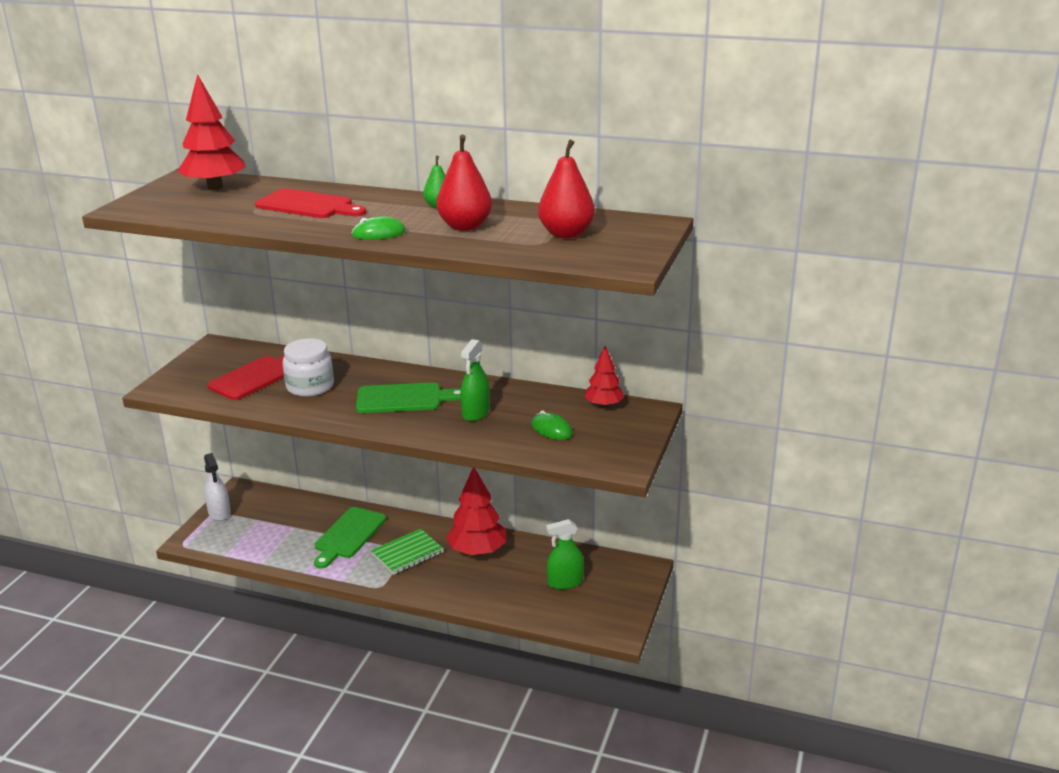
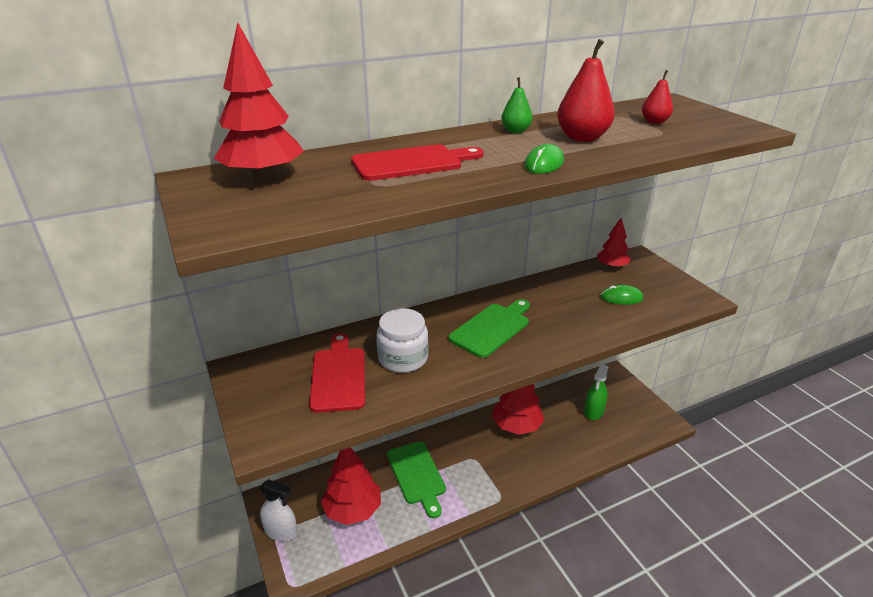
camera: 45 degrees left, 5 degrees up
green notebook [371,529,444,574] -> none
green spray bottle [460,339,490,421] -> none
red pear [538,140,595,238] -> red pear [642,70,673,124], size x0.58
none -> red tree [321,447,381,525]

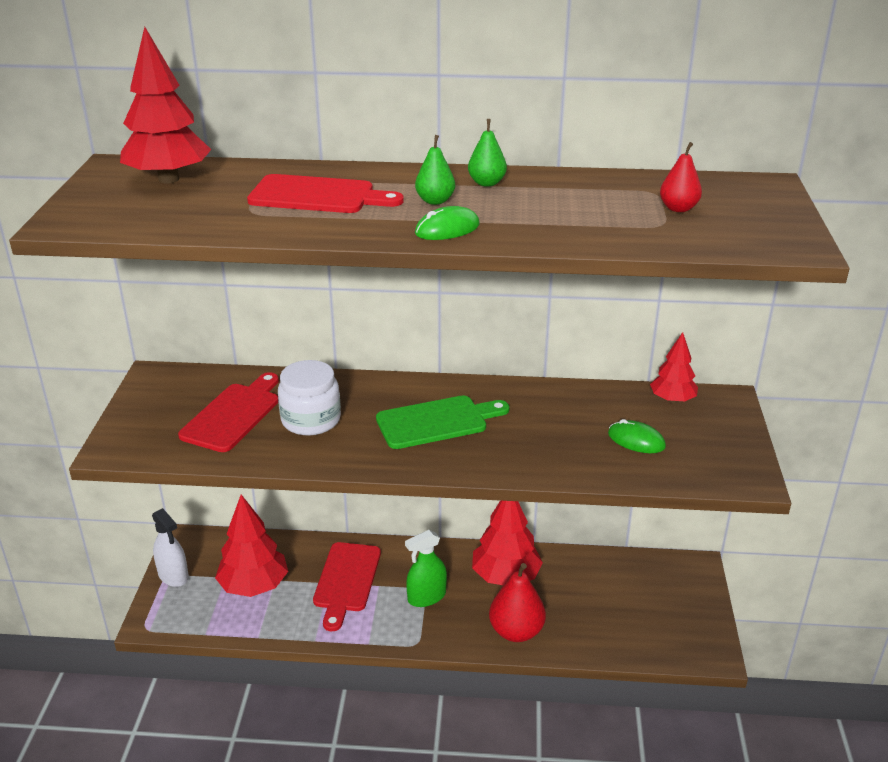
camera: 30 degrees right, 0 degrees up
green cutting board [387,441,446,518] -> red cutting board [313,542,381,631]
red pear [557,39,615,142] -> red pear moved to [489,563,546,642]
green spray bottle [584,364,608,420] -> green spray bottle moved to [405,530,447,607]
none -> green pear [415,135,455,205]

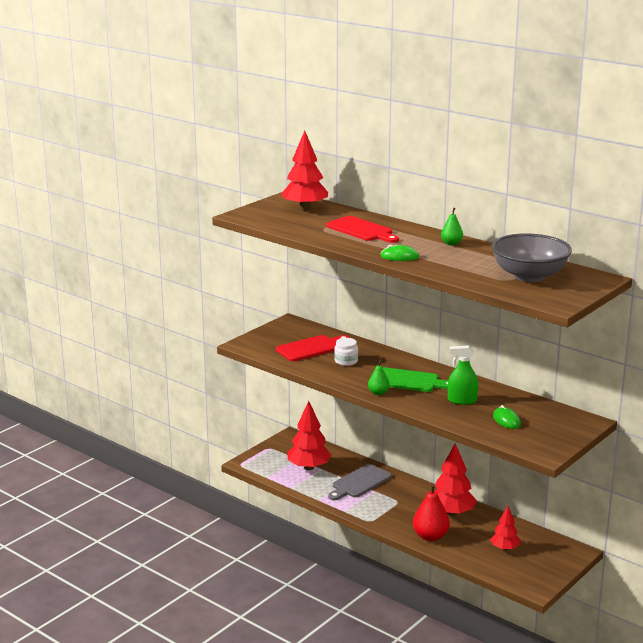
camera: 35 degrees right, 10 degrees down
white spray bottle [152,508,189,587] -> none
white jar [278,360,341,436] -> white jar [334,338,358,366], size x0.67
red cutting board [313,542,381,631] -> grey cutting board [328,464,392,500]
green spray bottle [405,530,447,607] -> green spray bottle moved to [448,345,478,405]
green pear [415,135,455,205] -> green pear moved to [368,359,390,395]
red tree [650,332,698,403] -> red tree moved to [490,506,520,551]
red pear [660,142,702,212] -> grey bowl [492,233,572,282]

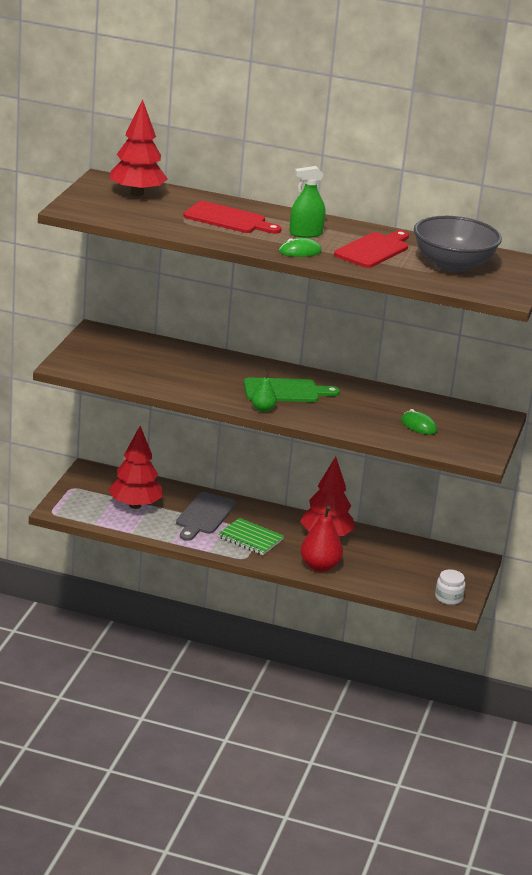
camera: 25 degrees left, 5 degrees up
red cutting board [276,335,350,361] -> red cutting board moved to [334,230,409,268]
white jar [334,338,358,366] -> white jar moved to [435,569,465,605]
green pear [441,208,463,245] -> none
green spray bottle [448,345,478,405] -> green spray bottle moved to [289,166,325,238]
red tree [490,506,520,551] -> none
none -> green notebook [218,518,284,555]

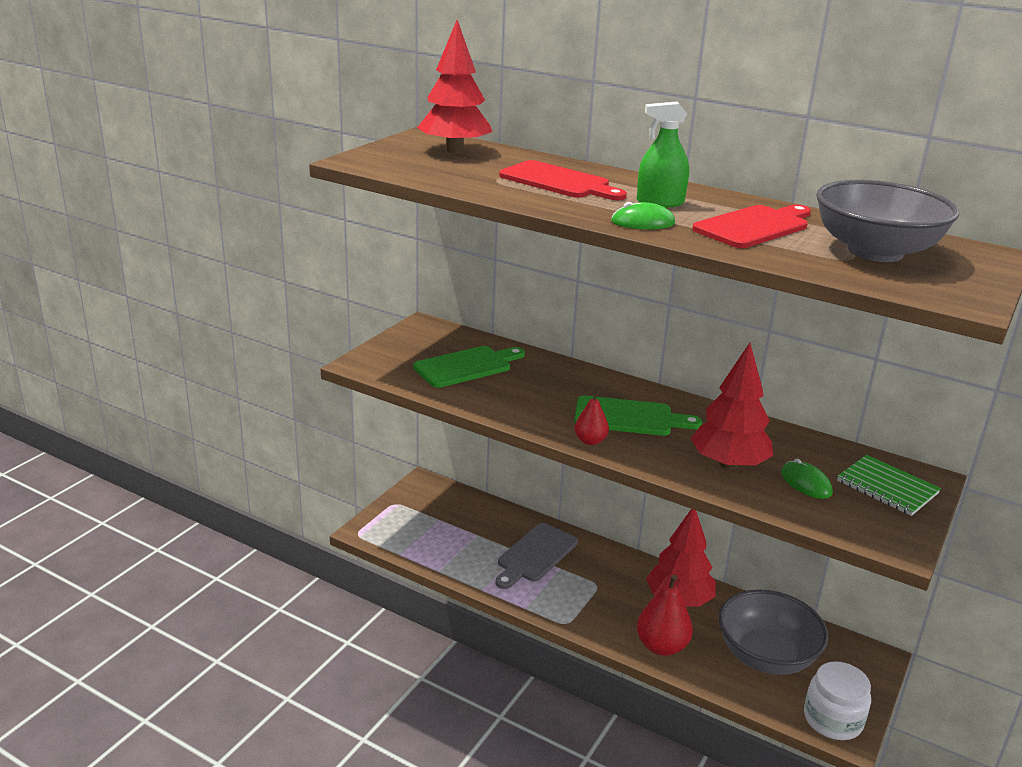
camera: 15 degrees right, 0 degrees up
red tree [108,426,163,509] -> red tree moved to [690,343,773,470]
green notebook [218,518,284,555] -> green notebook moved to [837,455,941,516]
green pear [251,370,277,412] -> red pear [574,390,609,445]
white jar [435,569,465,605] -> white jar [804,661,871,740], size x1.50
none -> green cutting board [413,346,525,388]
none -> grey bowl [719,590,829,675]

